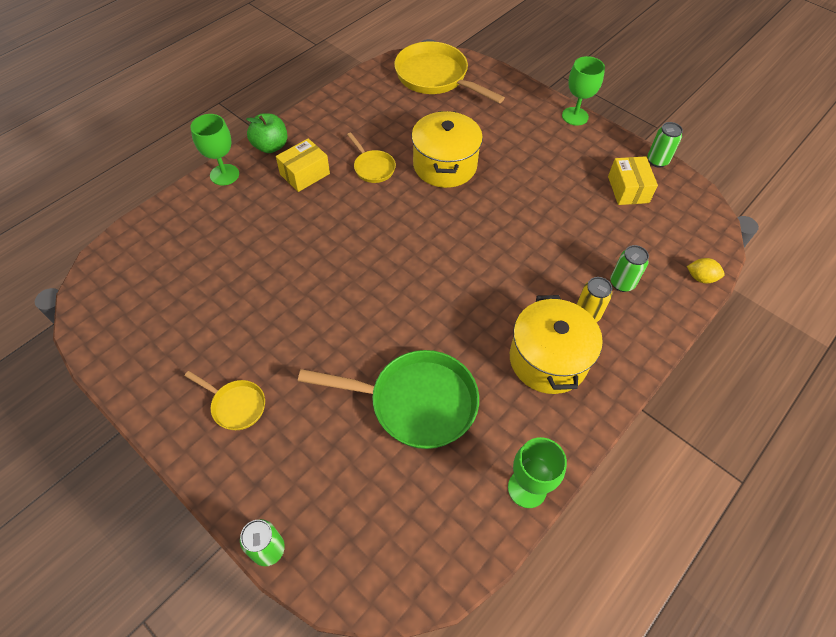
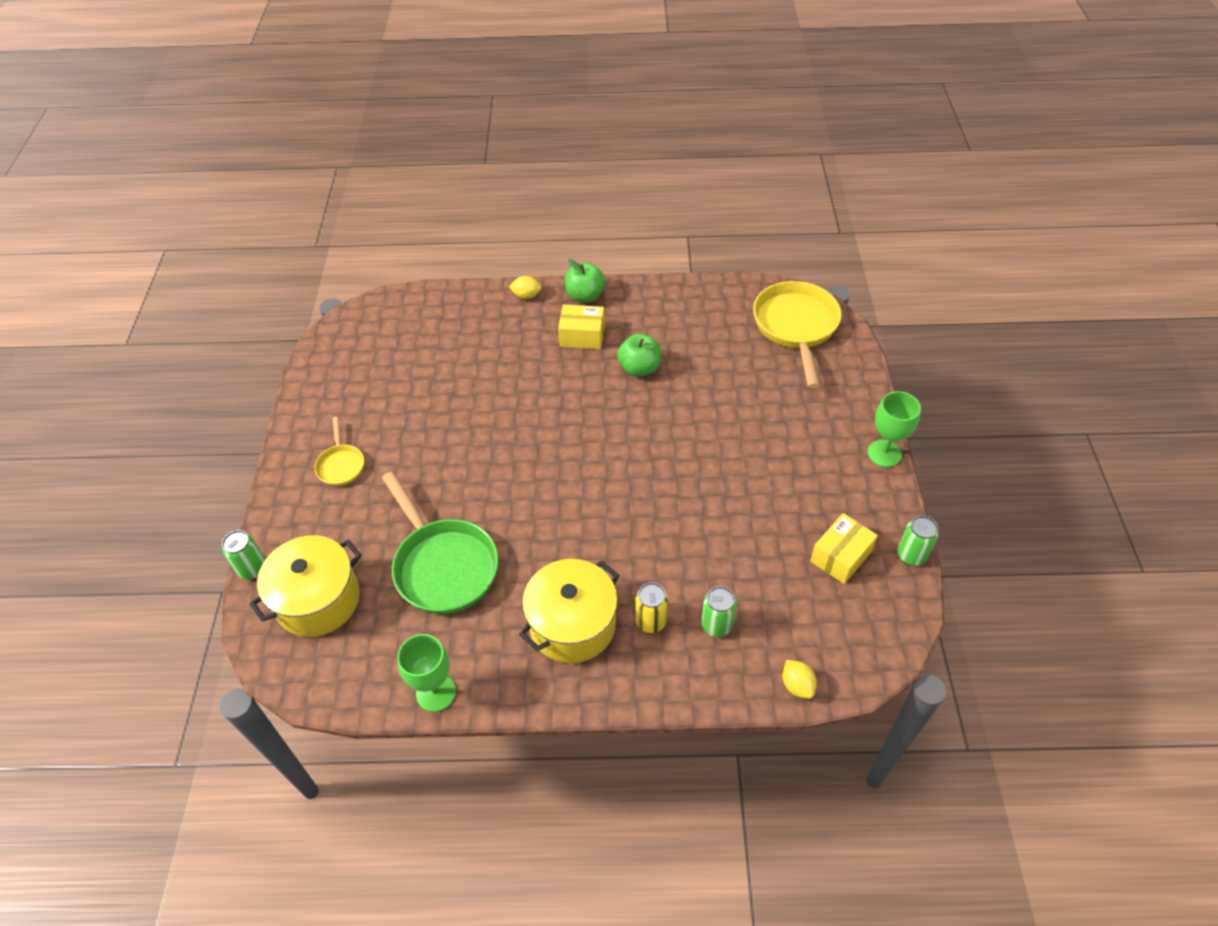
camera: 50 degrees right, 5 degrees down
green goblet [190,114,239,185] -> yellow lemon [509,276,542,299]
yellow pan [347,132,396,183] -> green apple [617,334,661,377]
yellow pot [411,111,483,188] -> yellow pot moved to [250,535,362,637]

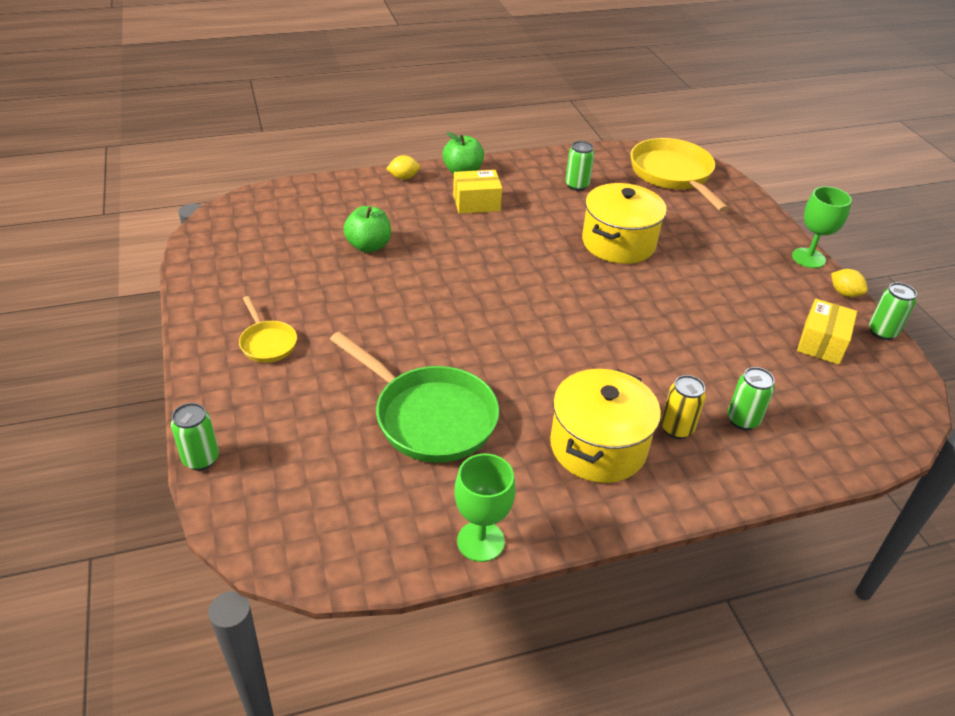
camera: 20 degrees left, 10 degrees down
yellow pot [250,535,362,637] -> yellow pot moved to [582,183,667,264]
green apple [617,334,661,377] -> green apple moved to [343,206,391,253]
yellow lemon [783,660,817,699] -> yellow lemon moved to [831,269,868,297]
none -> green can [565,141,594,191]

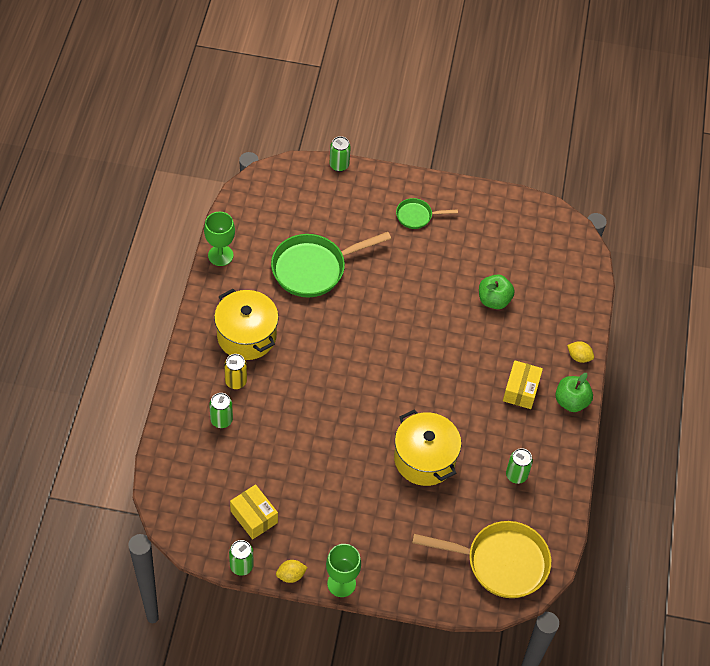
camera: 115 degrees right, 15 degrees up
yellow pan [239,296,297,363] -> green pan [396,198,458,229]
yellow lemon [386,155,420,180] -> yellow lemon turned 75 degrees counterclockwise [567,341,594,363]

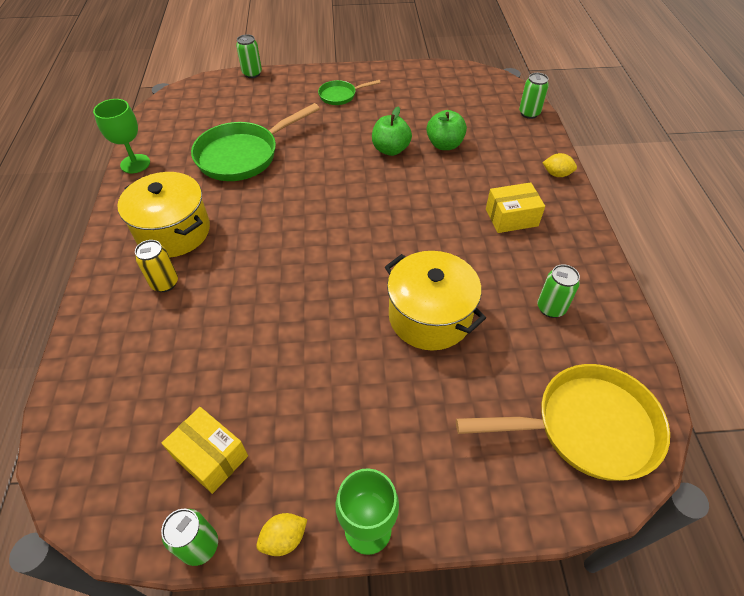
camera: 10 degrees left, 5 degrees down
green can [209,393,233,428] -> green can moved to [519,73,549,119]
yellow box [503,360,543,409] -> yellow box turned 75 degrees clockwise [486,182,545,233]
green apple [555,373,593,412] -> green apple moved to [372,106,412,156]

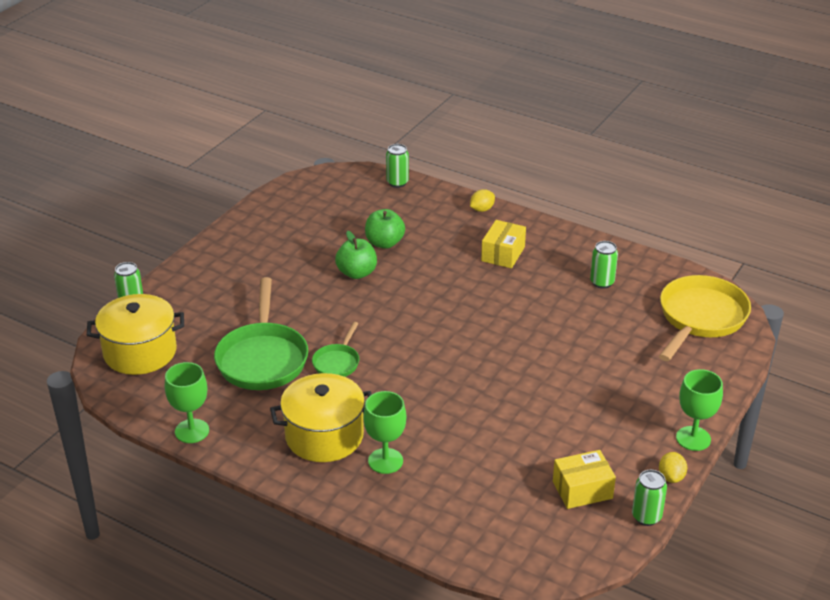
camera: 55 degrees left, 15 degrees down
yellow can [135,240,178,292] -> green goblet [363,391,406,474]
green pan [318,80,381,105] -> green pan moved to [312,322,359,377]
yellow pot [385,251,486,350] -> yellow pot moved to [87,294,184,375]

